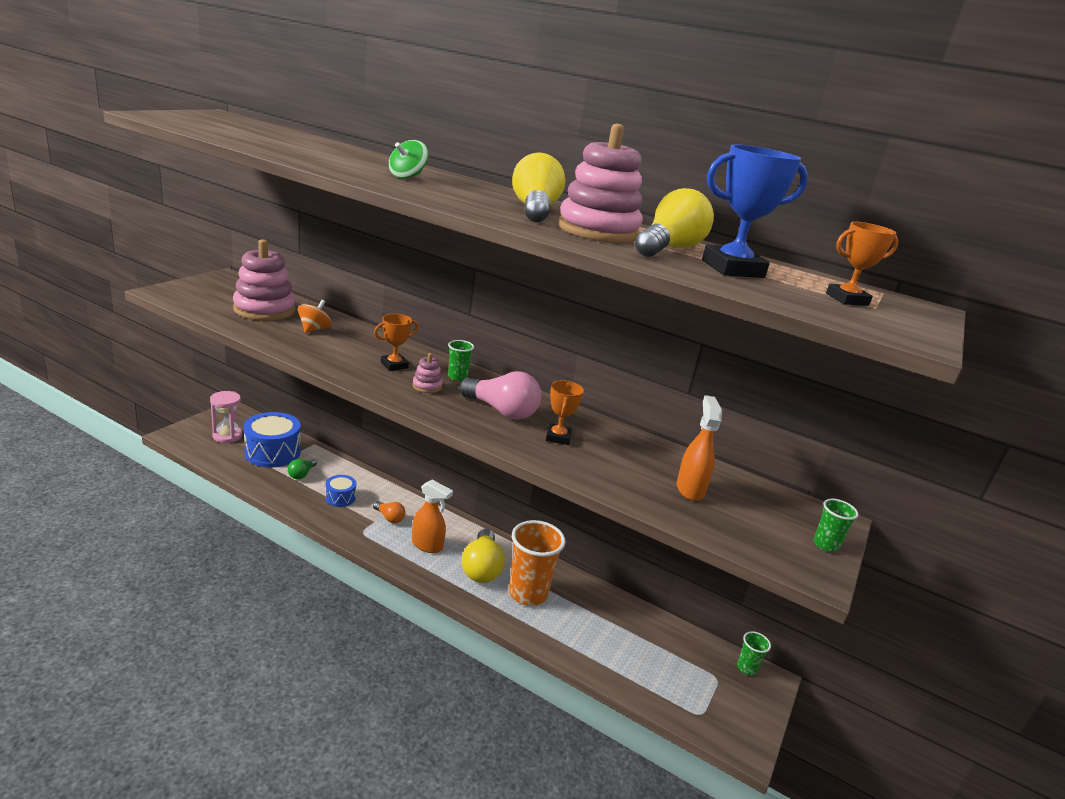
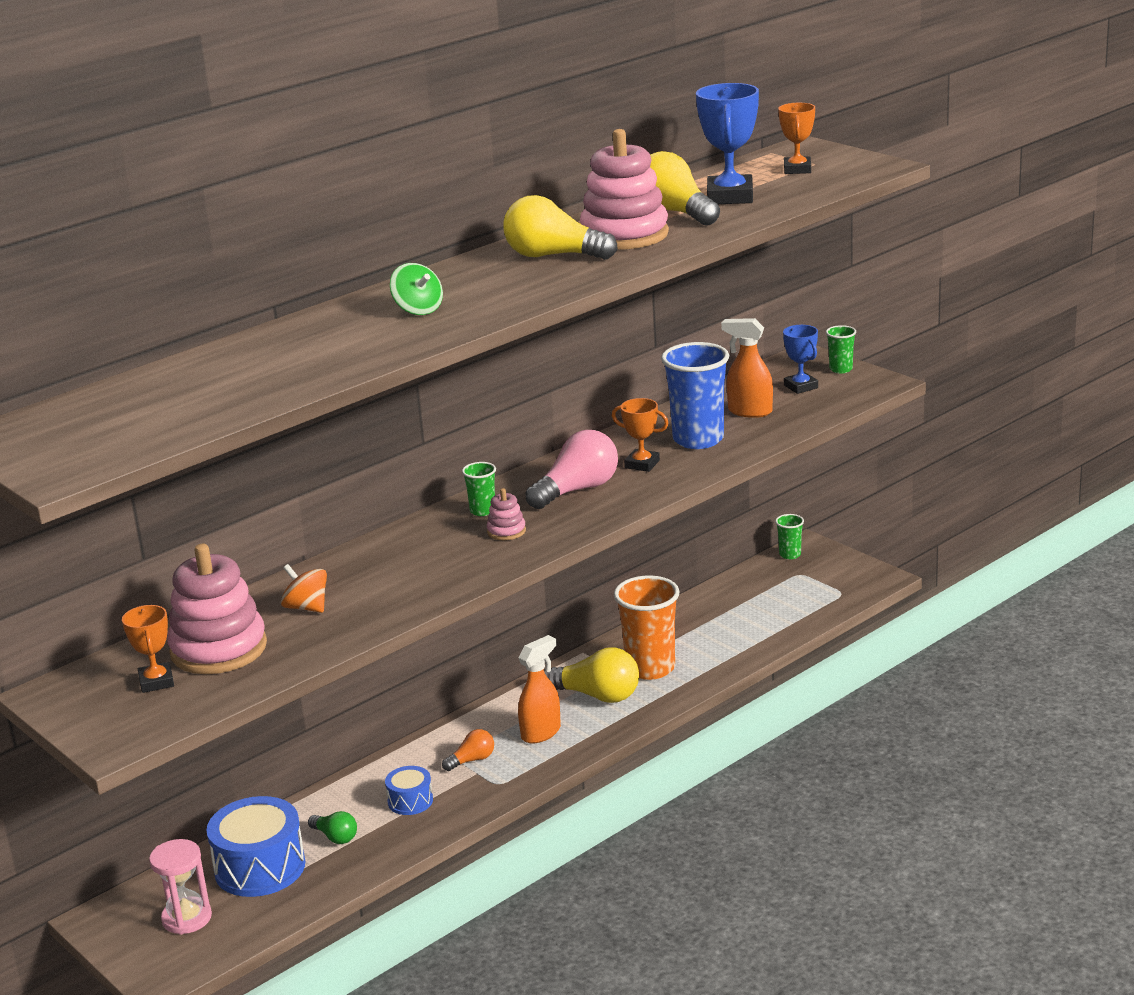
camera: 65 degrees left, 0 degrees up
orange trophy [374,314,419,371] -> orange trophy moved to [122,605,174,693]
none -> blue cup [661,342,729,449]
none -> blue trophy [783,325,818,394]

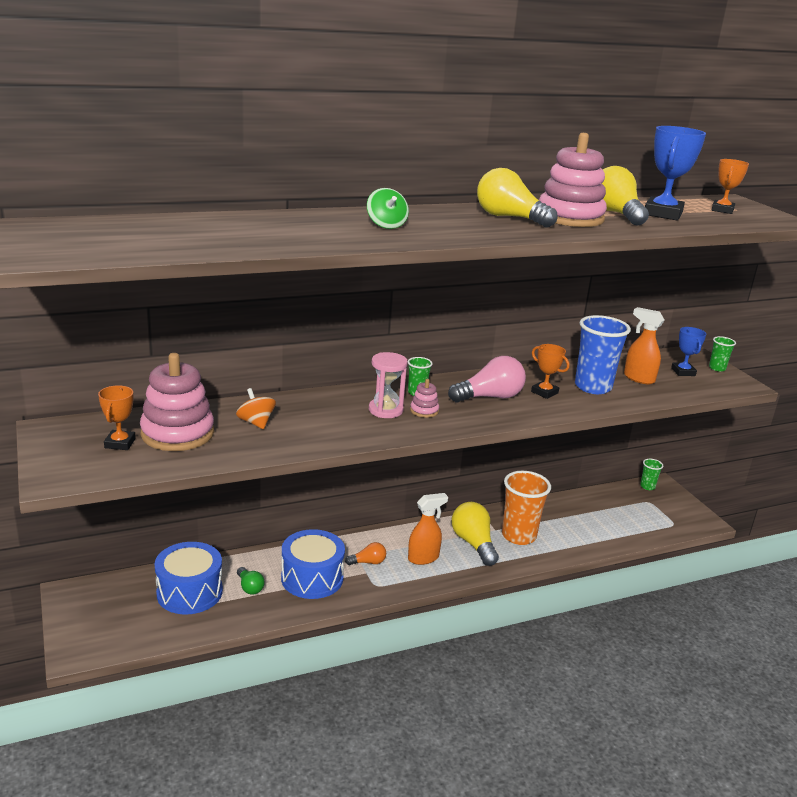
camera: 15 degrees right, 0 degrees up
pink hourglass [149,839,212,935] -> pink hourglass moved to [369,352,407,418]
blue drum [385,766,433,815] -> blue drum [281,529,345,599], size x1.92
yellow light bulb [544,648,639,703] -> yellow light bulb turned 150 degrees counterclockwise [452,502,499,566]

